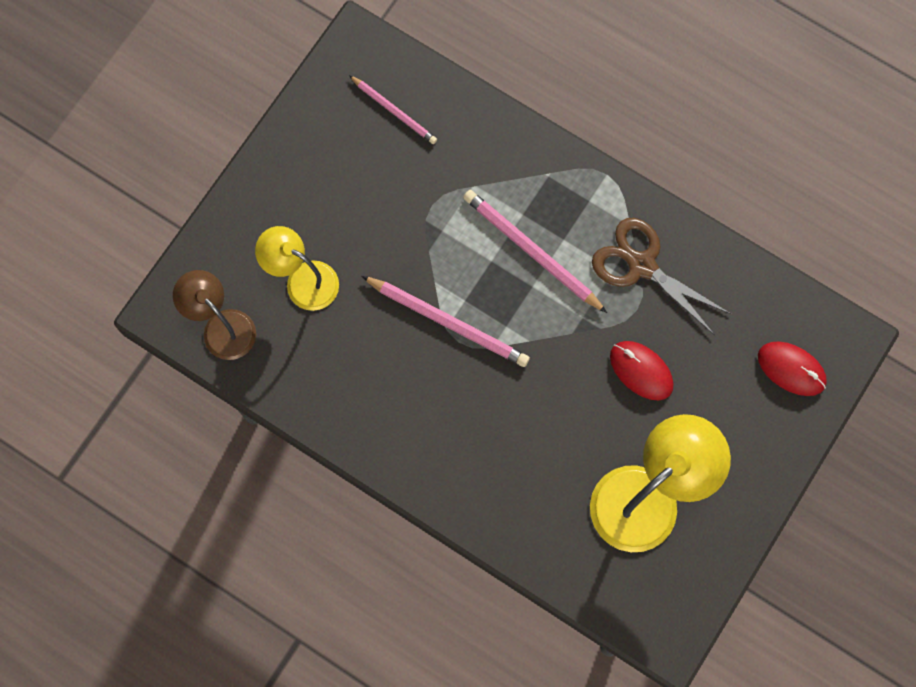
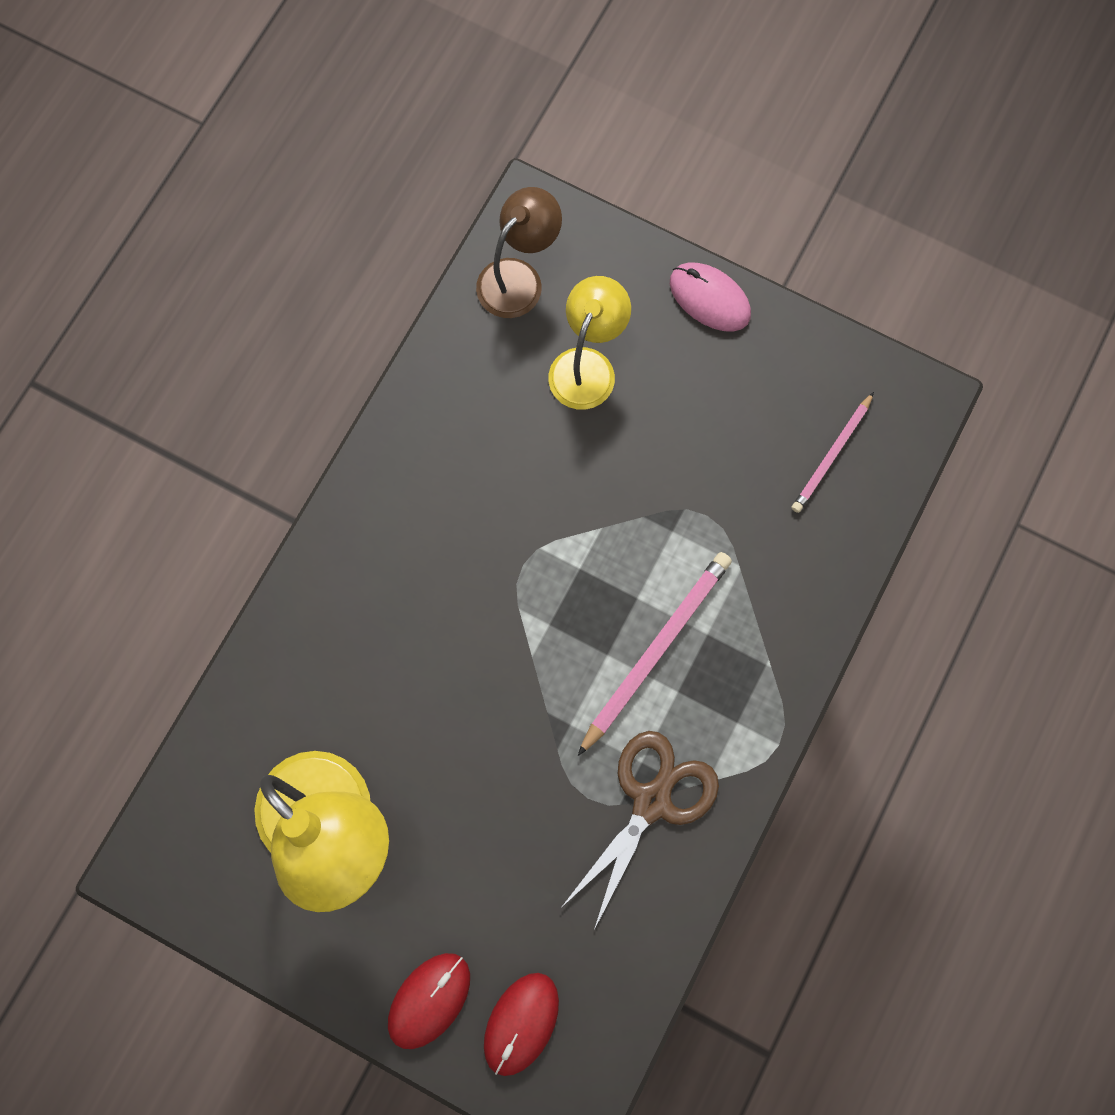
camera: 85 degrees right, 0 degrees up
pink pencil [362,276,530,367] -> none
red mouse [610,341,674,400] -> red mouse moved to [388,953,470,1049]
none -> pink mouse [670,263,751,331]

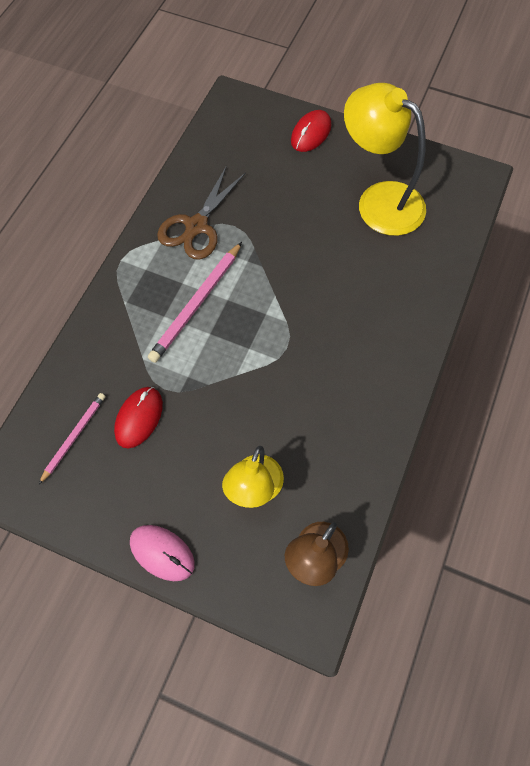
camera: 175 degrees right, 10 degrees down
red mouse [484,973,559,1076] -> red mouse moved to [114,387,163,448]

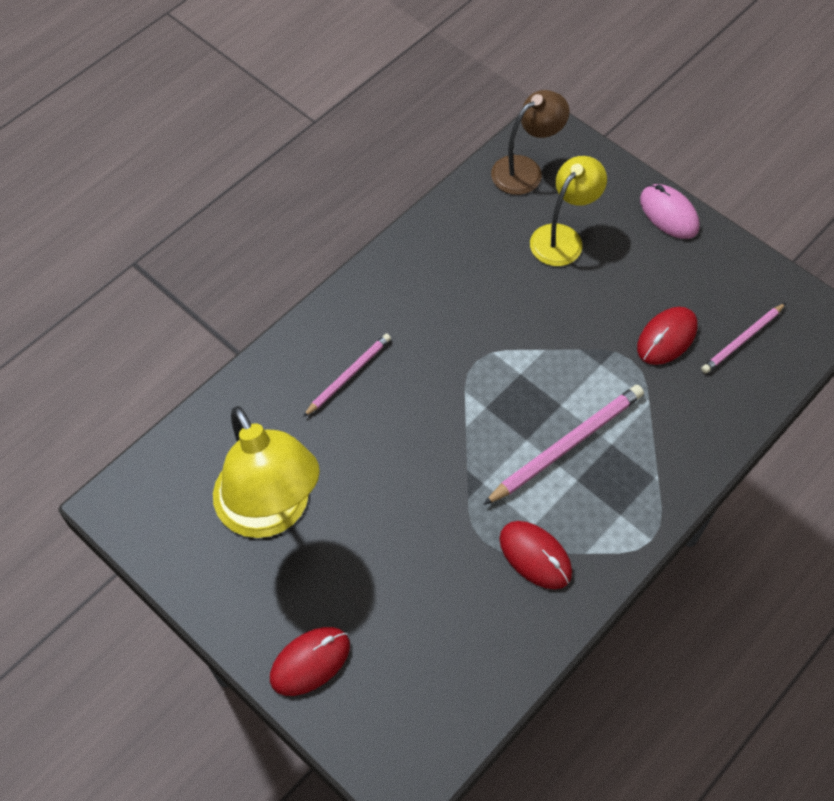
camera: 160 degrees left, 5 degrees down
brown scissors [157,165,246,259] -> red mouse [499,521,572,589]
none -> pink pencil [303,334,391,417]

